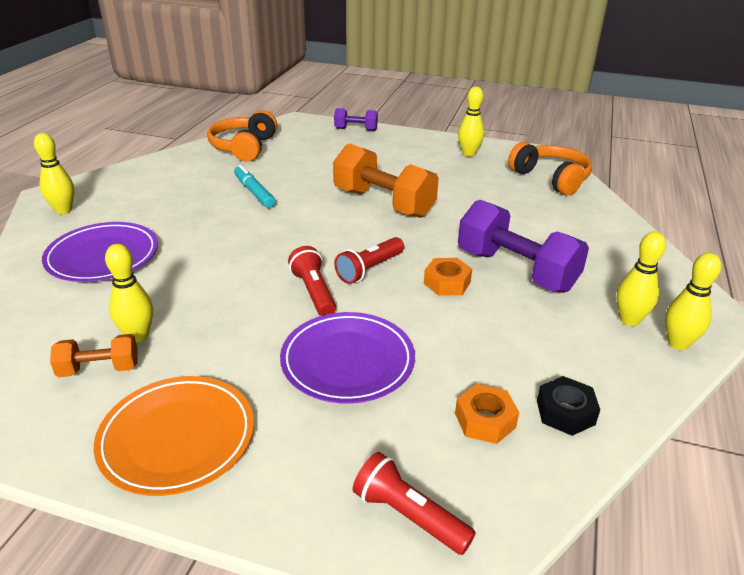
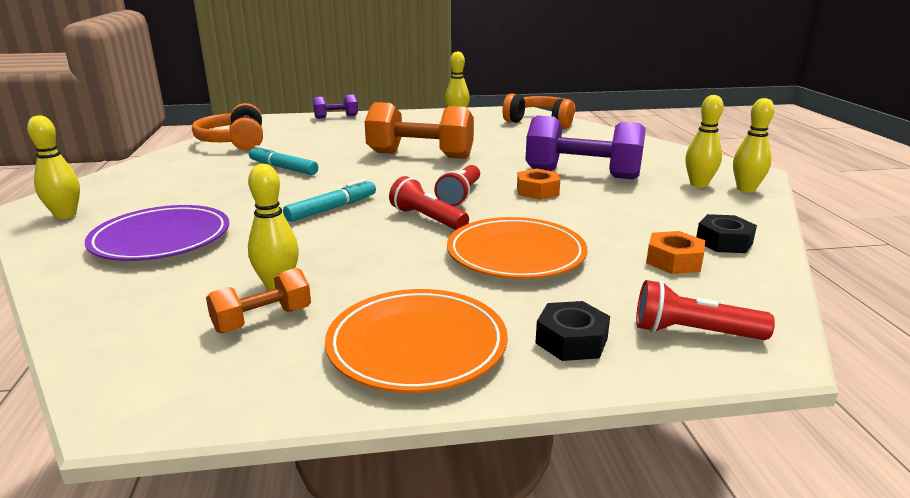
camera: 25 degrees left, 10 degrees down
purple plate [280,312,415,404] -> orange plate [447,217,587,279]
none -> turquoise marker [283,179,376,222]
none -> black nut [535,301,610,361]

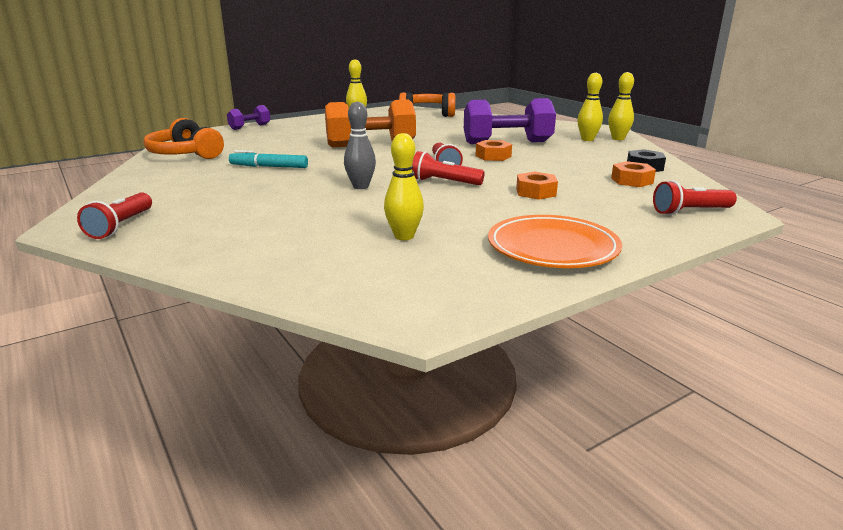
camera: 25 degrees left, 0 degrees up
yellow bowling pin [27,115,80,219] -> red flashlight [77,192,152,239]
purple plate [85,205,229,261] -> none
orange dumbbell [206,268,311,334] -> none
turquoise marker [283,179,376,222] -> grey bowling pin [344,102,376,189]
orange plate [447,217,587,279] -> orange nut [516,172,558,200]
black nut [535,301,610,361] -> none

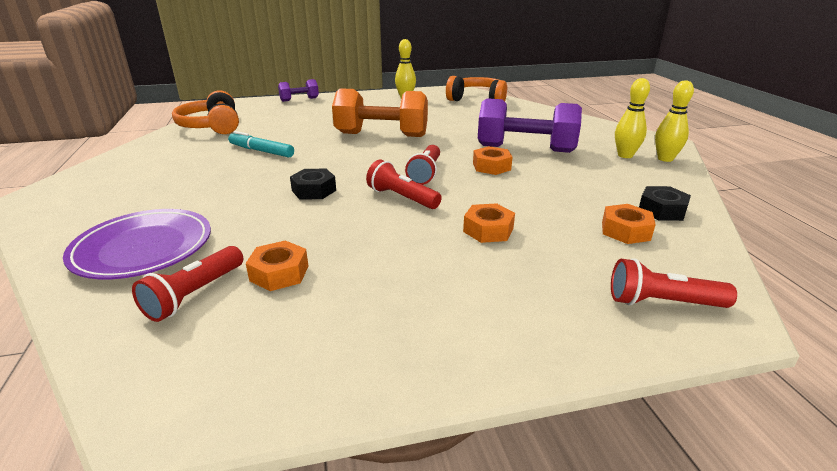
camera: 20 degrees right, 5 degrees up
red flashlight [77,192,152,239] -> red flashlight moved to [132,246,243,322]
grey bowling pin [344,102,376,189] -> black nut [290,169,336,199]
yellow bowling pin [384,133,424,240] -> orange nut [246,240,308,291]
orange plate [488,215,622,268] -> none
none -> purple plate [63,209,211,279]

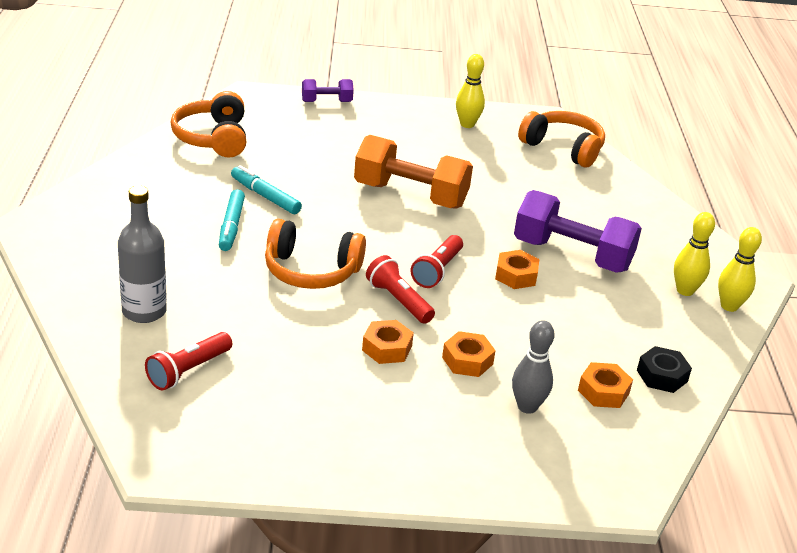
camera: 10 degrees right, 5 degrees up
purple plate [63,209,211,279] -> grey bottle [118,186,167,323]
orange nut [246,240,308,291] -> orange nut moved to [362,320,414,364]
black nut [290,169,336,199] -> orange headphones [265,219,366,289]
red flashlight [611,258,737,308] -> none
none -> turquoise marker [219,189,245,251]
none -> grey bowling pin [512,320,555,414]

